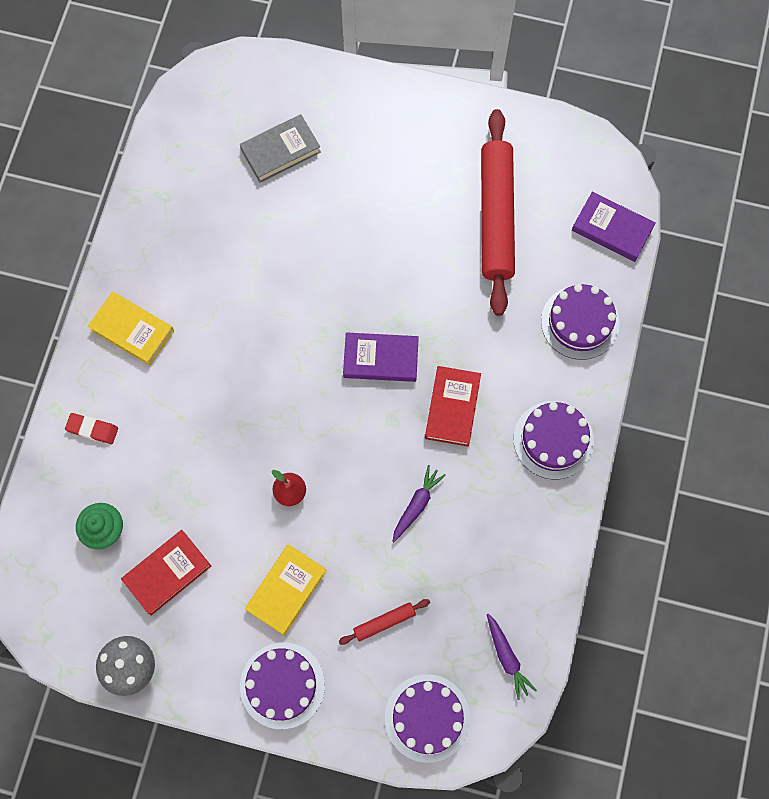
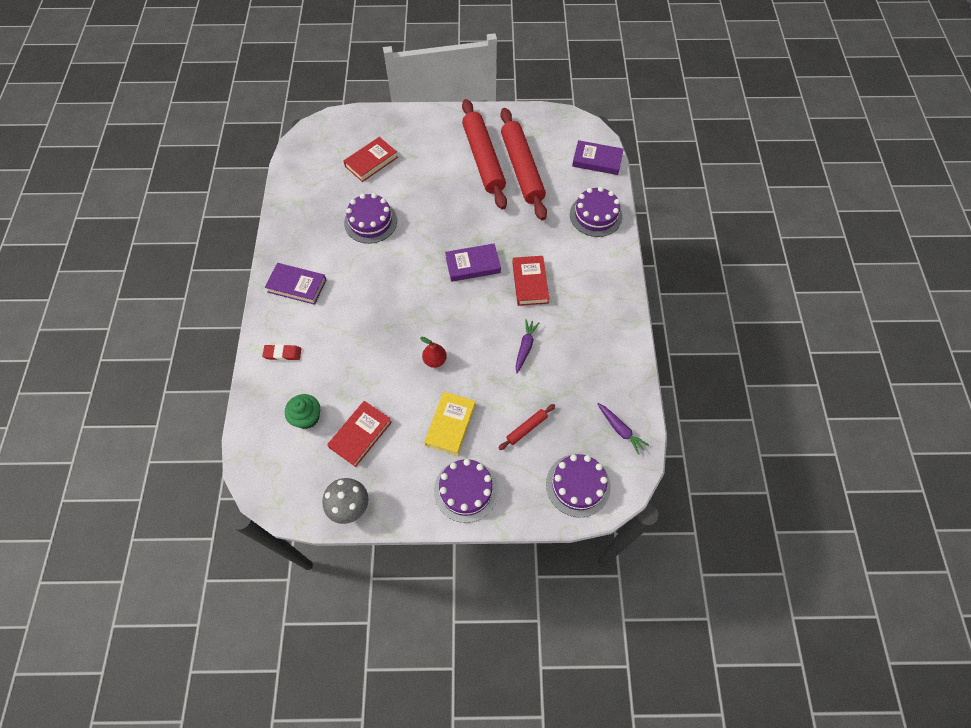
camera: 15 degrees left, 10 degrees down
yellow book [88,292,174,366] -> purple book [265,263,326,305]
grey book [240,114,321,183] -> red book [344,137,398,182]
purple cake [513,401,594,479] -> purple cake moved to [344,193,397,244]
none -> red rolling pin [462,99,507,210]

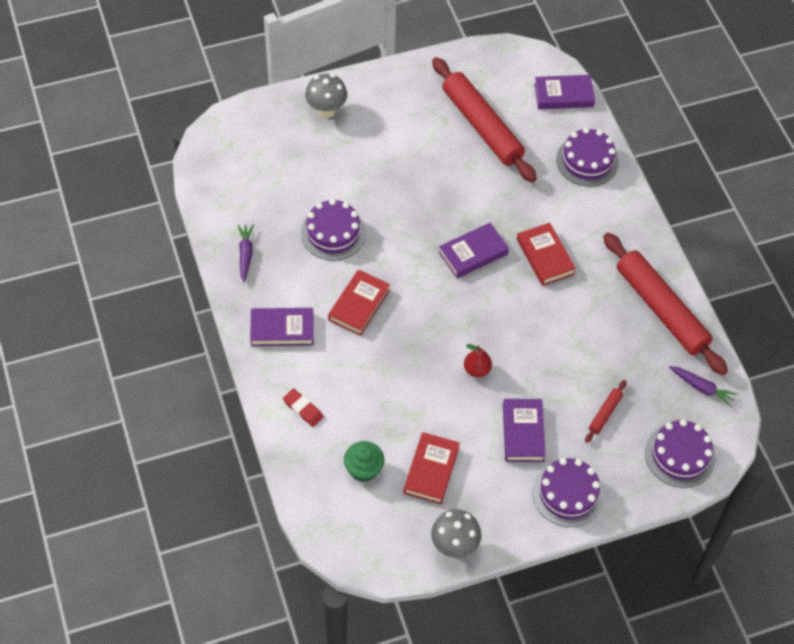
camera: 20 degrees left, 5 degrees down
red eraser [262,344,301,360] -> red eraser turned 60 degrees clockwise [283,388,324,427]
red book [344,137,398,182] -> red book moved to [328,269,390,336]
yellow book [424,392,475,456] -> purple book [503,399,546,462]
red rolling pin [462,99,507,210] -> red rolling pin moved to [603,233,728,376]
purple carrot [516,319,539,373] -> purple carrot moved to [238,225,254,282]
none -> grey mushroom [305,73,347,118]

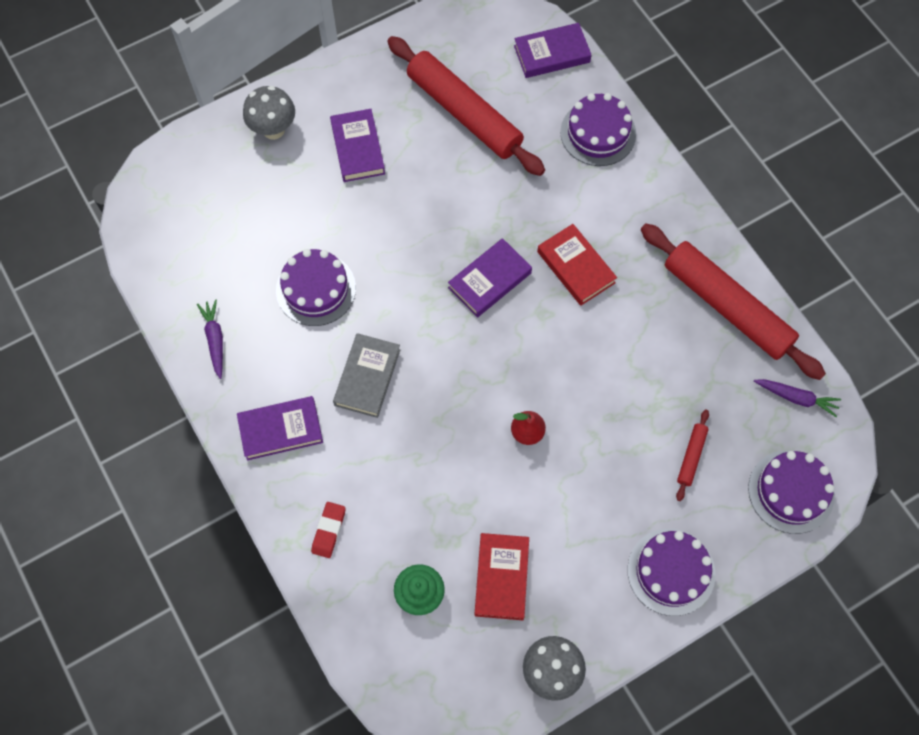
camera: 10 degrees left, 10 degrees up
red eraser [283,388,324,427] -> red eraser turned 75 degrees clockwise [311,502,346,558]
red book [328,269,390,336] -> grey book [333,333,400,418]
purple book [503,399,546,462] -> purple book moved to [330,109,385,182]

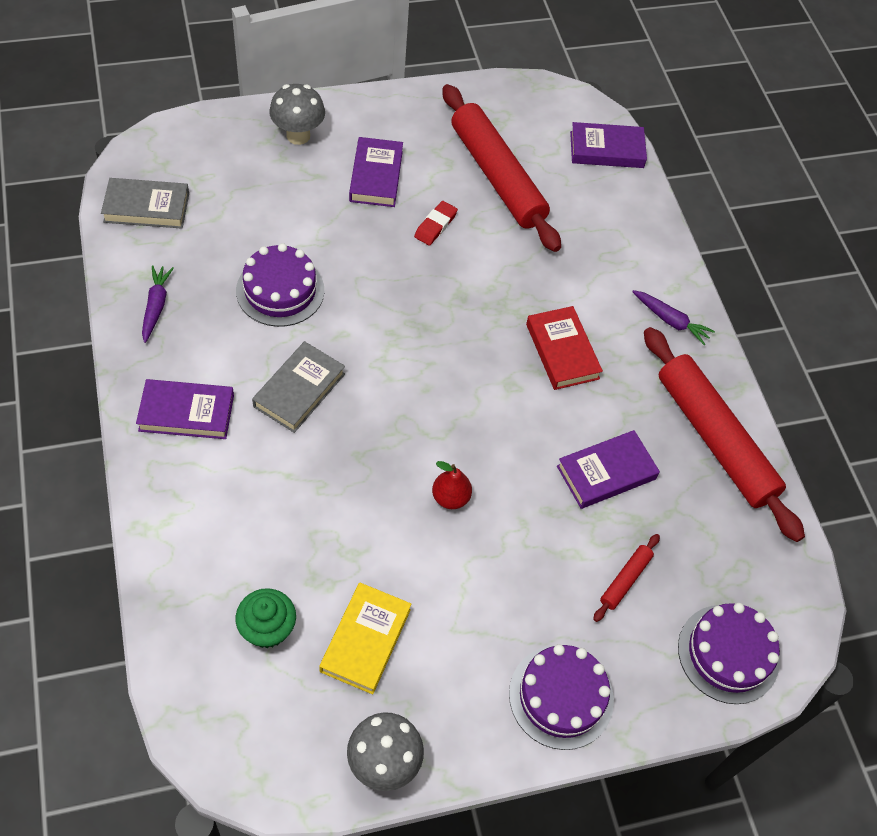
camera: 10 degrees right, 10 degrees down
red eraser [311,502,346,558] -> red eraser moved to [414,201,458,246]
purple book [448,238,532,318] -> purple book moved to [557,430,660,509]
red book [474,533,529,620] -> yellow book [319,583,411,694]
purple cake [560,93,636,166] -> none
purple carrot [754,379,841,417] -> purple carrot moved to [632,290,715,345]
none -> grey book [101,178,189,229]

